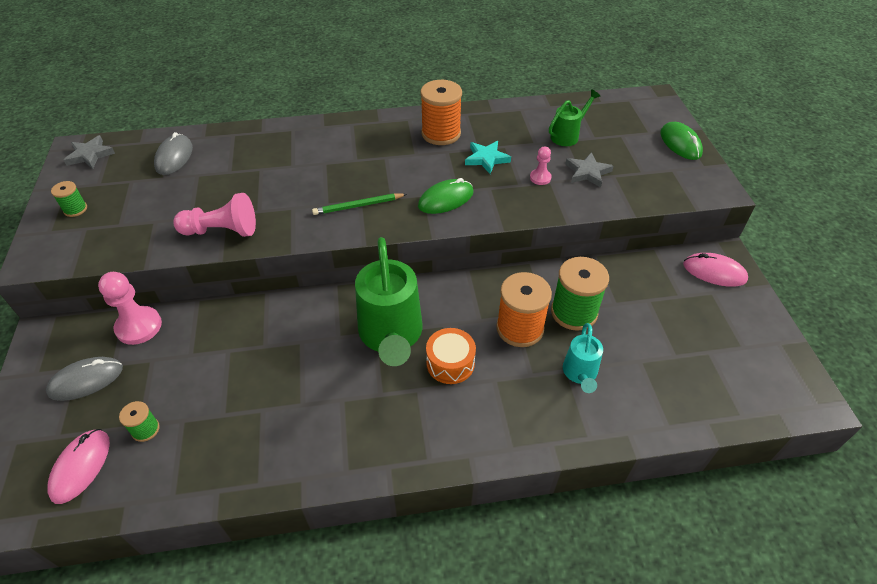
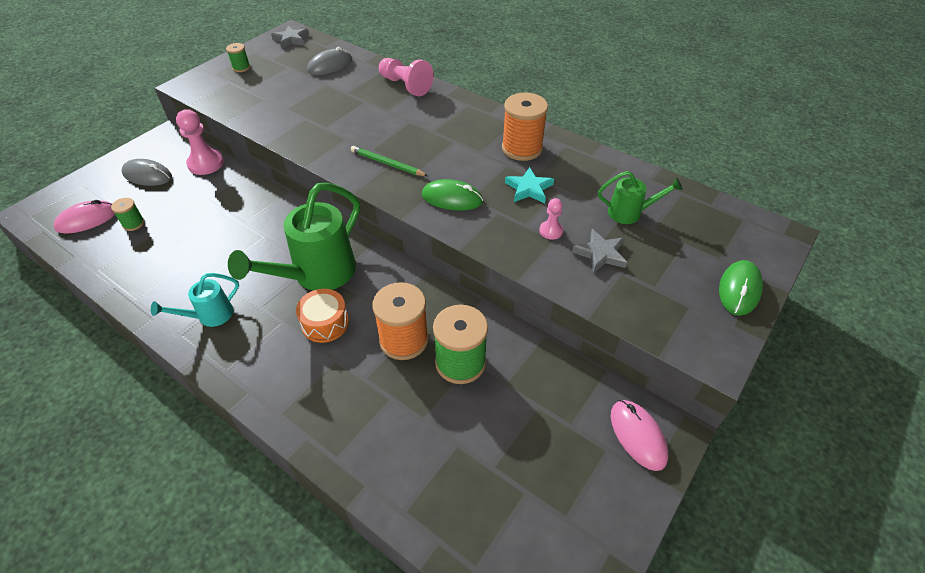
camera: 45 degrees right, 0 degrees up
pink pawn [173,193,256,237] -> pink pawn moved to [379,58,434,96]
turquoise watering can [563,323,603,393] -> turquoise watering can moved to [151,273,239,327]

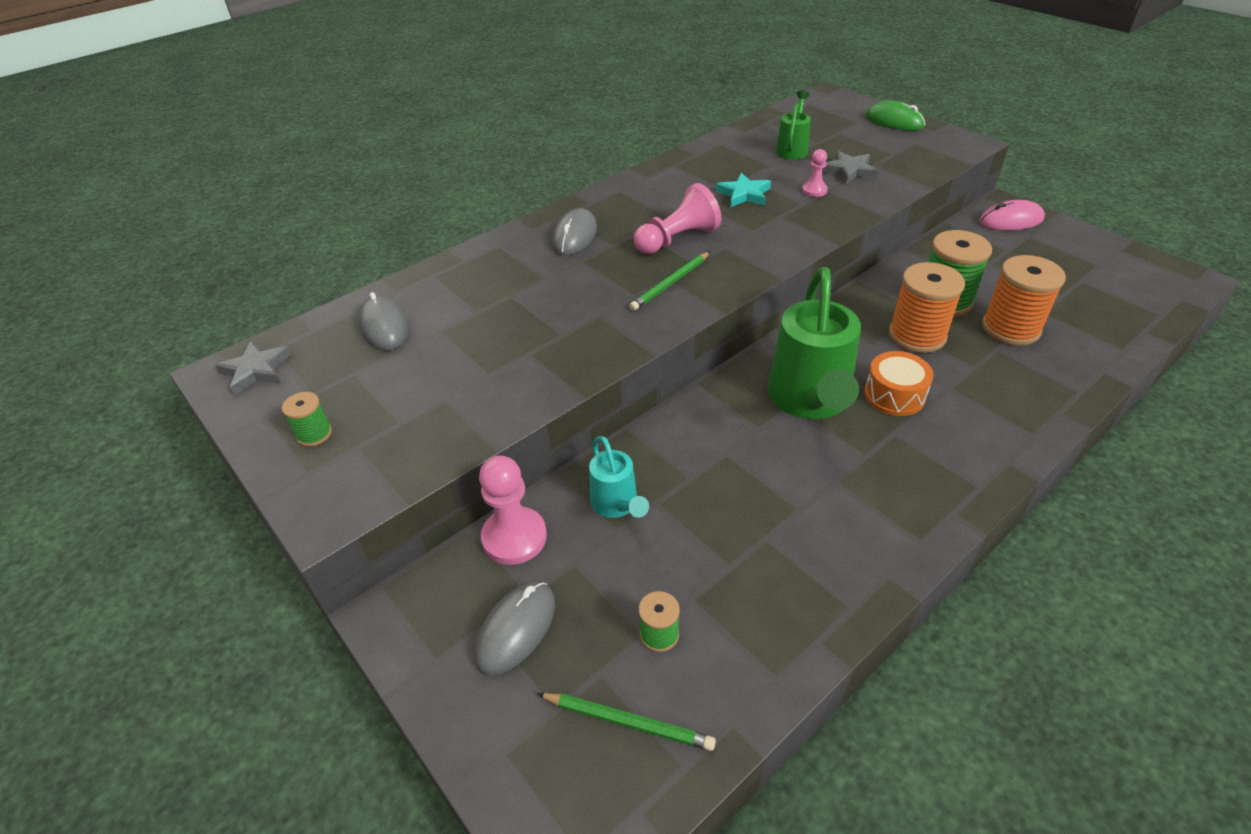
camera: 75 degrees left, 5 degrees down
pink mouse [54,200,115,234] -> green pencil [537,693,716,751]
turquoise watering can [151,273,239,327] -> turquoise watering can moved to [589,436,649,518]
green watering can [228,183,360,290] -> green watering can turned 45 degrees clockwise [768,267,861,419]
pink pawn [379,58,434,96] -> pink pawn moved to [634,183,721,254]
green mouse [422,179,483,210] -> none
orange spool [502,93,548,161] -> orange spool moved to [982,255,1066,346]
none -> grey mouse [552,208,597,255]

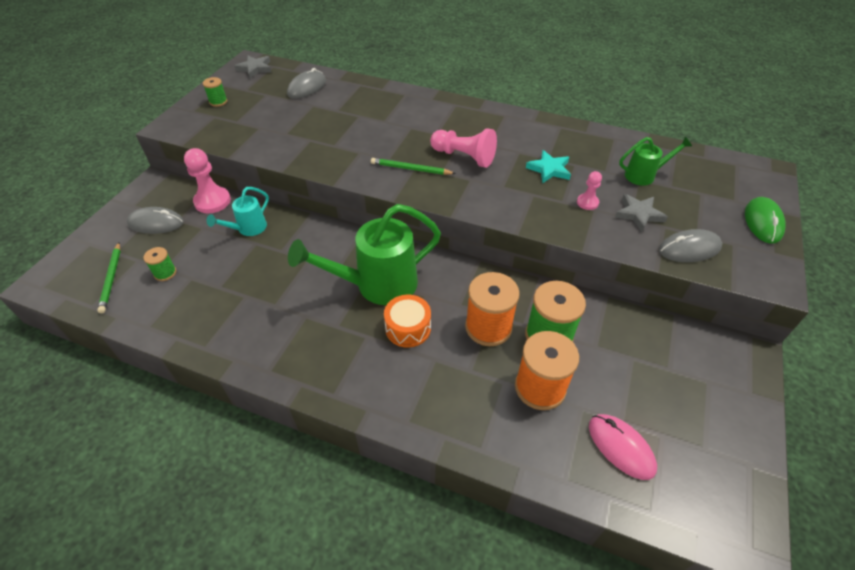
camera: 60 degrees right, 5 degrees up
grey mouse [552,208,597,255] -> grey mouse moved to [659,229,722,262]
pink mouse [979,200,1045,230] -> pink mouse moved to [589,414,657,480]

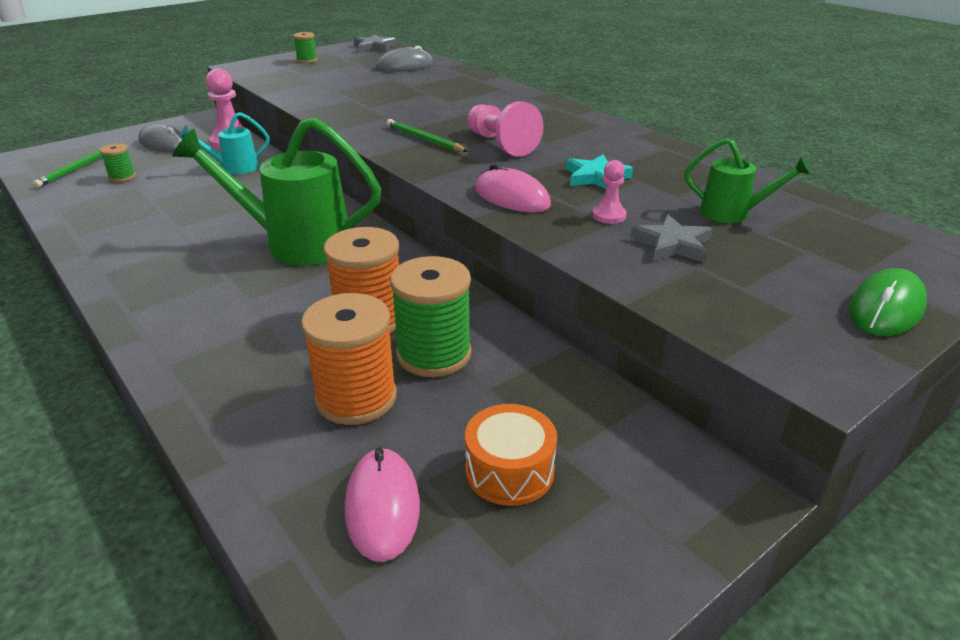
camera: 30 degrees right, 15 degrees down
orange drum [384,295,431,348] -> orange drum moved to [465,404,557,506]
grey mouse [659,229,722,262] -> none
none -> pink mouse [475,164,551,213]

